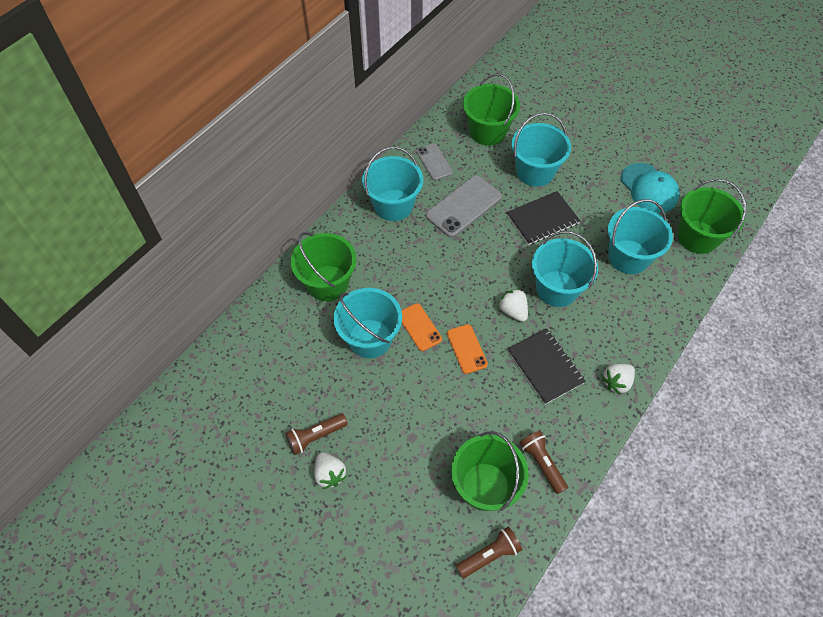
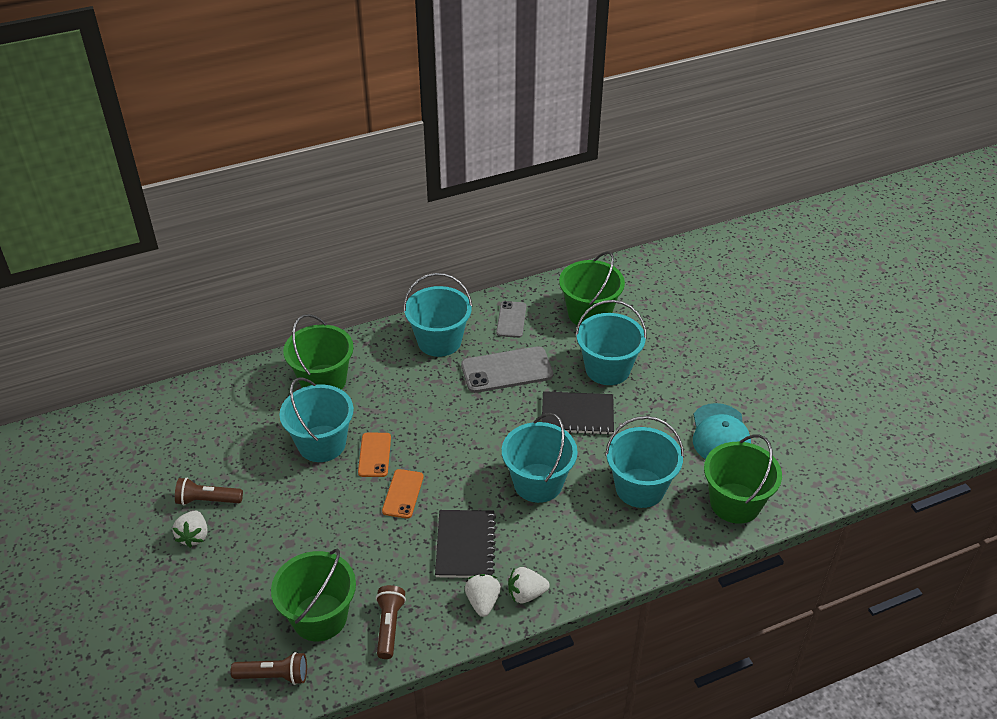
camera: 30 degrees right, 15 degrees down
white strawberry [498,289,528,322] -> white strawberry moved to [465,574,501,617]

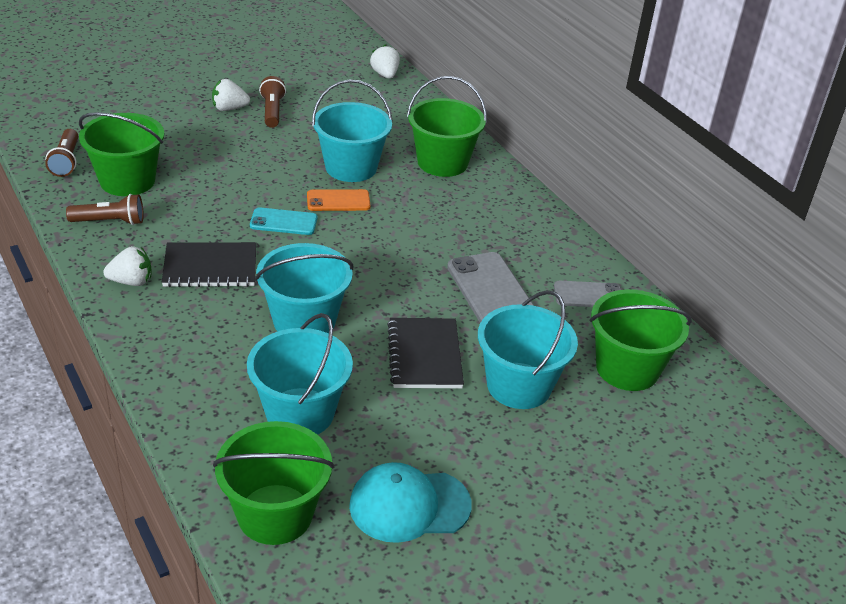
camera: 80 degrees right, 5 degrees down
orange phone [382,469,424,519] -> turquoise phone [250,208,317,235]
turquoise bucket [403,273,473,357] -> none
white strawberry [508,567,550,603] -> white strawberry moved to [370,45,400,79]

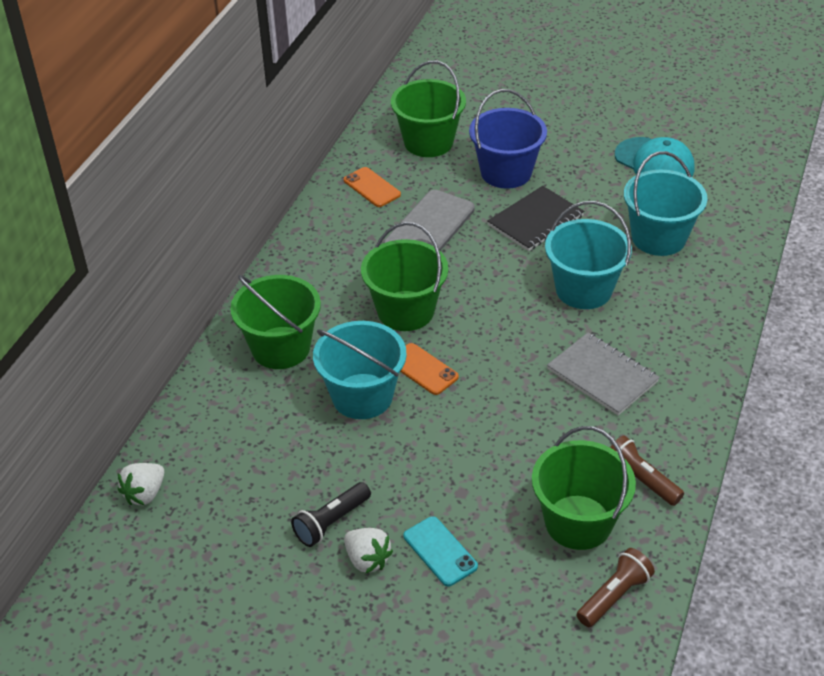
camera: 125 degrees left, 5 degrees up
white strawberry [103,246,152,286] -> none
black notebook [162,242,256,287] -> grey notebook [547,332,660,416]
green bucket [213,421,334,545] -> green bucket moved to [361,222,448,331]
turquoise phone [250,208,317,235] -> turquoise phone moved to [404,516,478,586]
brown flashlight [259,76,286,128] -> black flashlight [291,482,371,547]
turquoise bucket [478,290,578,409] -> blue bucket [469,89,547,189]
grey phone [554,281,621,307] -> orange phone [344,167,401,207]

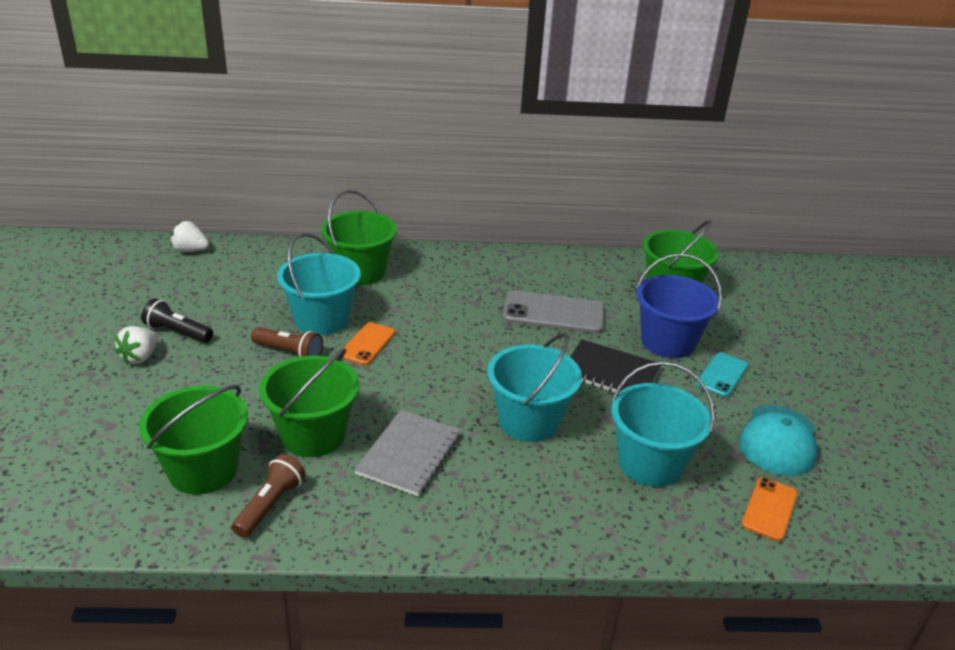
camera: 65 degrees right, 10 degrees down
orange phone [344,167,401,207] -> orange phone moved to [741,477,798,541]
green bucket [361,222,448,331] -> green bucket moved to [259,348,359,457]
turquoise phone [404,516,478,586] -> turquoise phone moved to [696,353,748,397]
brown flashlight [577,548,655,627] -> brown flashlight moved to [251,327,323,357]

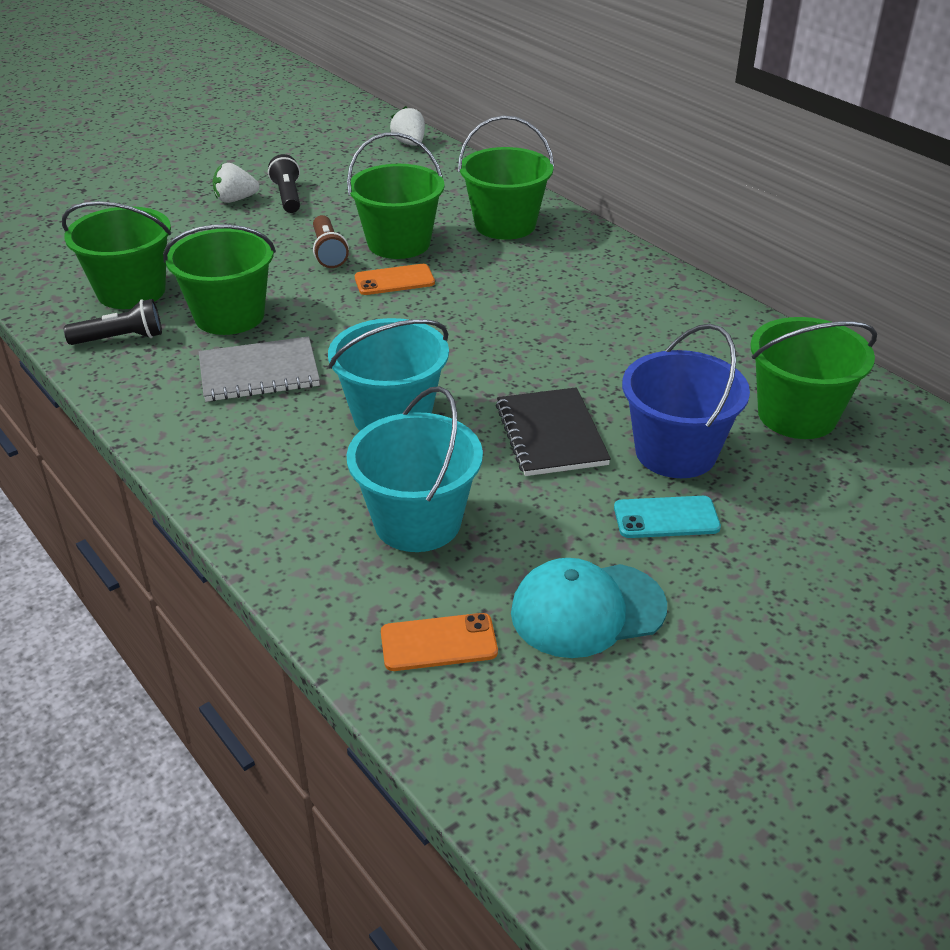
camera: 55 degrees right, 5 degrees up
brown flashlight [231,454,306,538] -> black flashlight [64,299,162,345]
turquoise bucket [277,233,361,335] -> green bucket [347,132,445,259]
grey phone [502,291,604,334] -> none

